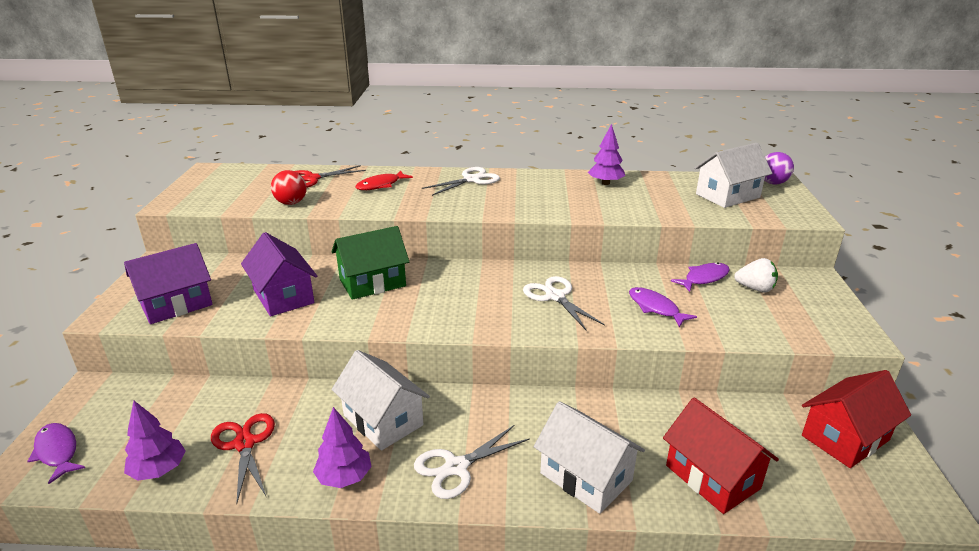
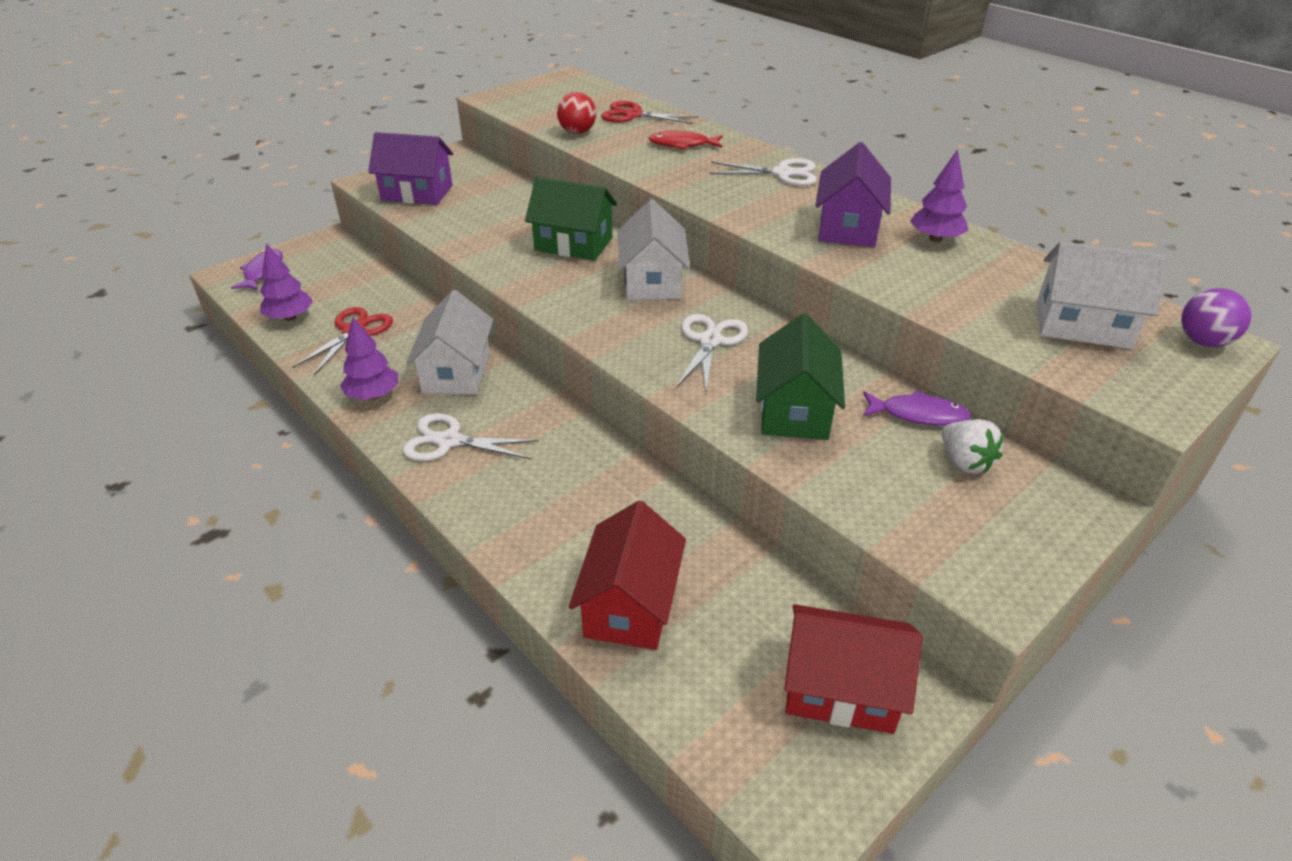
camera: 45 degrees right, 10 degrees up
purple house [241,232,317,316] -> purple house moved to [815,142,891,247]
white house [534,401,645,514] -> white house moved to [618,200,690,300]
purple fish [629,287,697,327] -> green house [756,313,845,440]

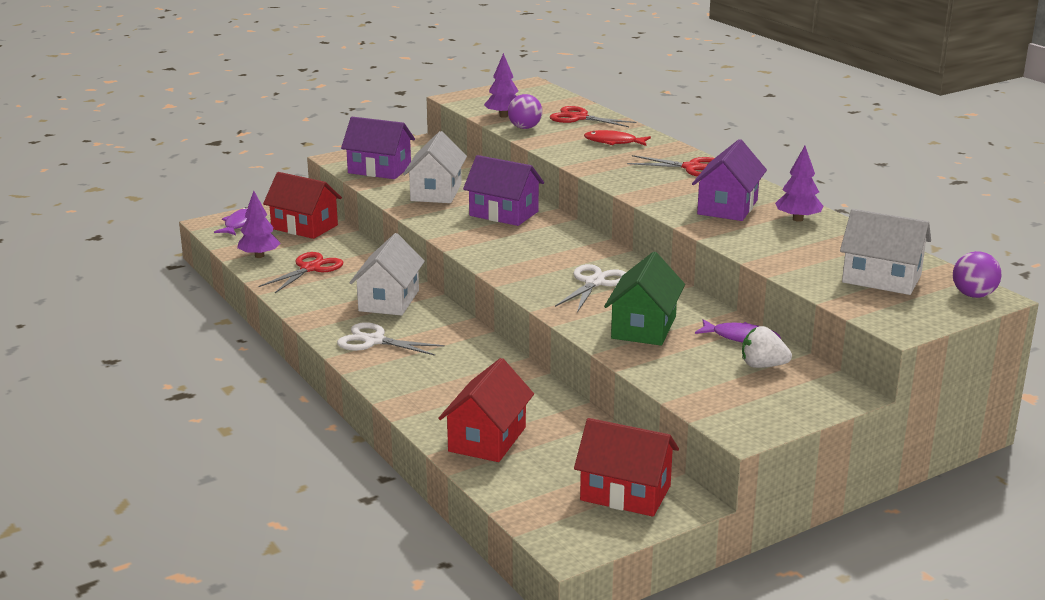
camera: 10 degrees right, 15 degrees down
purple tree [340,317,398,400] -> purple tree moved to [484,53,519,118]
green house [525,177,617,261] -> purple house [463,155,544,226]
red ball [557,92,596,134] -> purple ball [508,94,542,129]
white house [618,200,690,300] -> white house moved to [403,131,467,203]
white scissors [709,158,817,186] -> red scissors [627,155,714,177]
white strawberry [942,419,1004,474] -> white strawberry turned 120 degrees clockwise [742,326,792,368]
none -> red house [263,172,342,239]

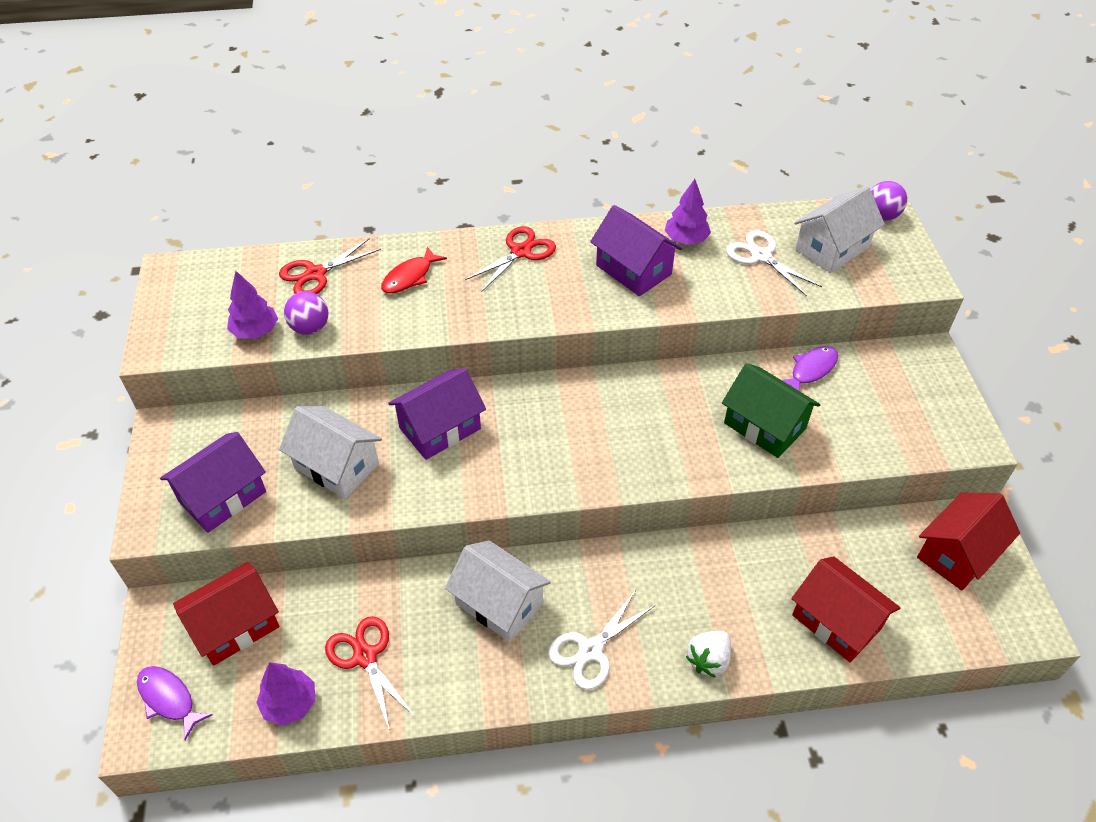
camera: 65 degrees left, 25 degrees up
white scissors [555,264,626,312] -> white scissors moved to [726,230,822,296]
white strawberry [742,326,792,368] -> white strawberry moved to [686,631,731,678]

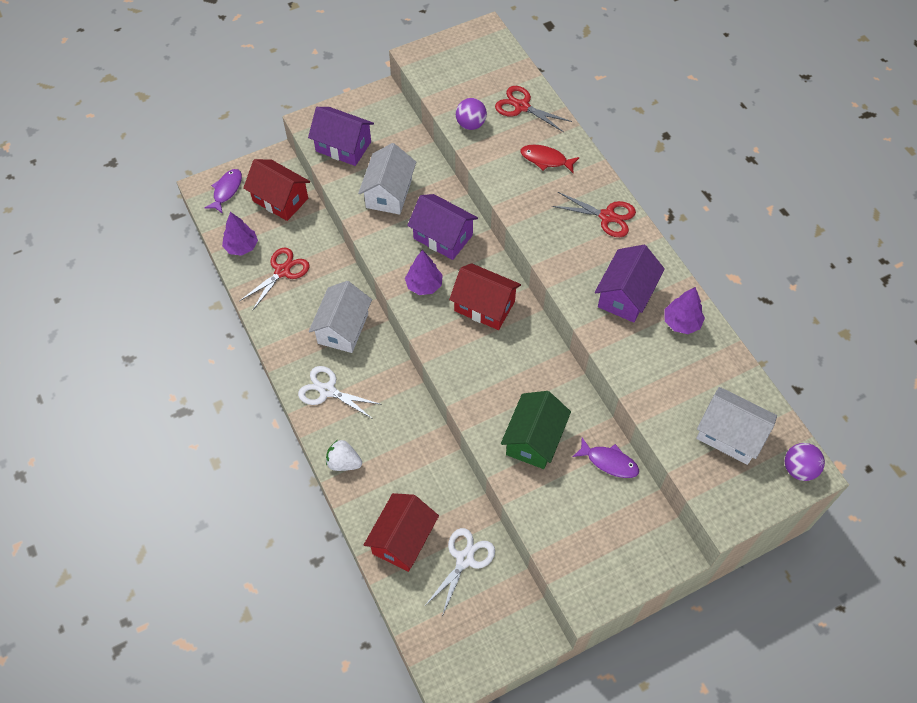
camera: 70 degrees right, 10 degrees up
purple tree [227,271,278,339] -> purple tree moved to [405,250,443,295]
white scissors [726,230,822,296] -> white scissors moved to [426,528,495,616]
red house [917,492,1020,591] -> red house moved to [449,263,521,330]

